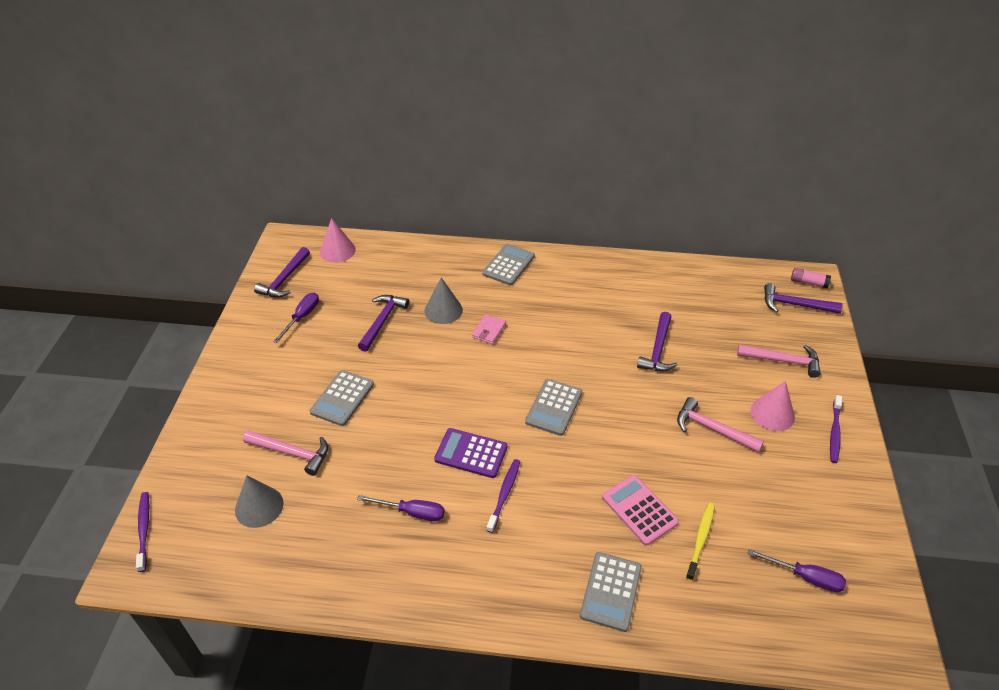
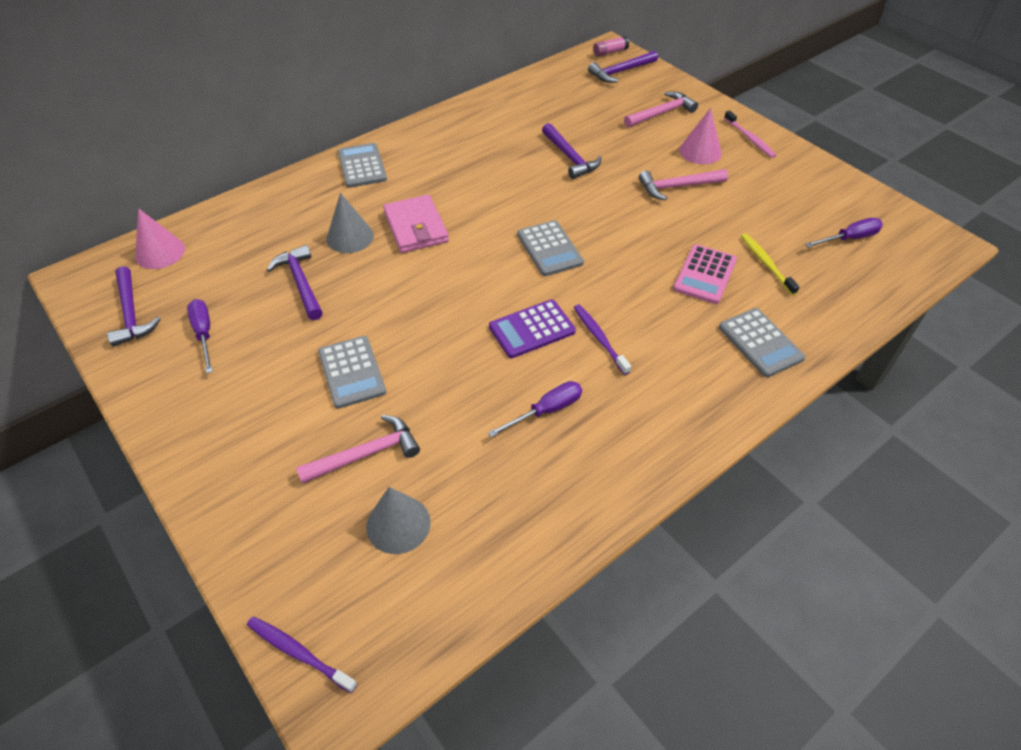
camera: 45 degrees left, 5 degrees up
pink wallet [472,314,506,344] -> pink wallet [383,195,449,253], size x1.77
pink calculator [602,475,679,545] -> pink calculator turned 75 degrees counterclockwise [673,244,737,304]
purple toothbrush [830,395,842,463] -> pink toothbrush [724,111,777,158]

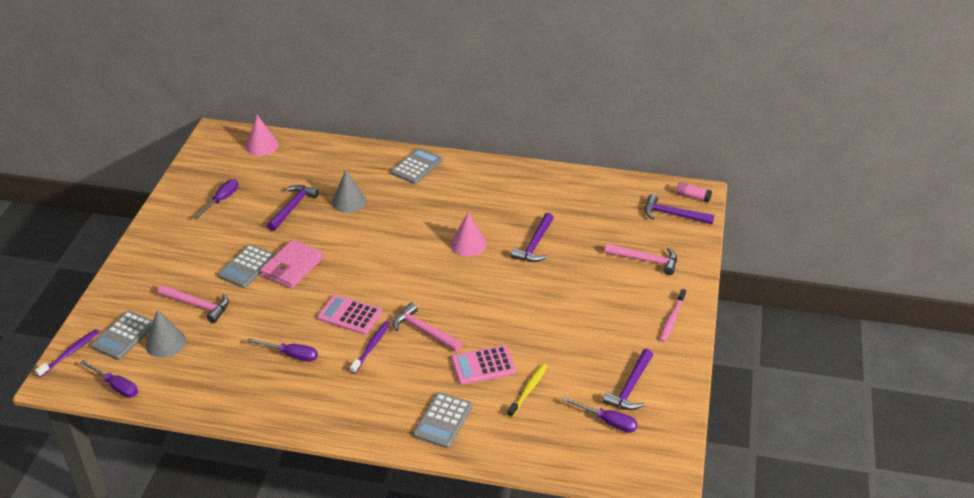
camera: 50 degrees right, 10 degrees down
purple hammer [107,266,160,347] -> purple hammer moved to [603,349,653,410]
purple toothbrush [247,616,357,693] -> purple toothbrush turned 45 degrees clockwise [35,329,99,377]
pink wallet [383,195,449,253] -> pink wallet moved to [260,240,323,288]
purple calculator [489,299,576,358] -> pink calculator [317,295,382,335]
grey calculator [517,220,584,276] -> grey calculator moved to [91,311,153,360]
pink hammer [639,169,728,200] -> pink hammer moved to [393,303,463,352]
pink cone [679,108,722,164] -> pink cone moved to [450,212,487,257]
none -> purple screwdriver [80,360,138,398]

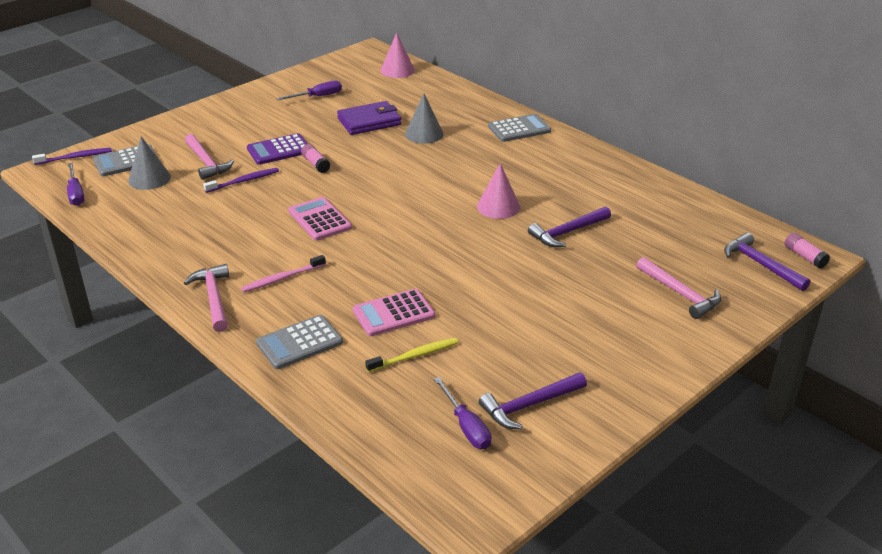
camera: 35 degrees right, 5 degrees down
grey calculator [217,244,276,288] -> purple calculator [247,133,308,165]
purple screwdriver [247,338,318,362] -> none
pink wallet [260,240,323,288] -> pink glue stick [301,144,331,173]
purple hammer [267,185,319,231] -> purple wallet [337,101,401,135]
purple toothbrush [350,321,390,374] -> purple toothbrush moved to [203,168,279,193]
pink hammer [393,303,463,352] -> pink hammer moved to [184,264,229,332]
pink calculator [451,345,516,385] -> pink calculator turned 45 degrees counterclockwise [353,289,435,336]
pink toothbrush [660,289,686,342] -> pink toothbrush moved to [241,255,326,292]

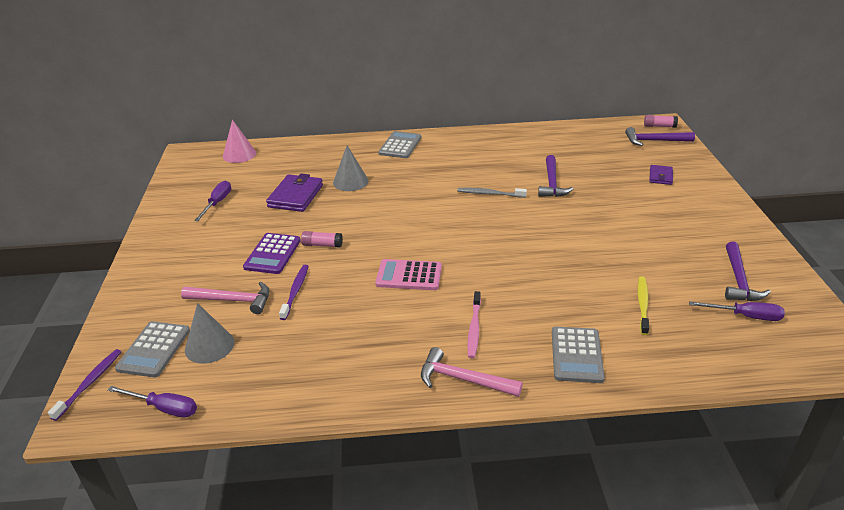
camera: 50 degrees left, 0 degrees up
pink calculator [353,289,435,336] -> none
pink cone [477,163,520,219] -> grey toothbrush [457,188,527,198]
pink hammer [636,257,721,319] -> purple wallet [649,165,673,185]

